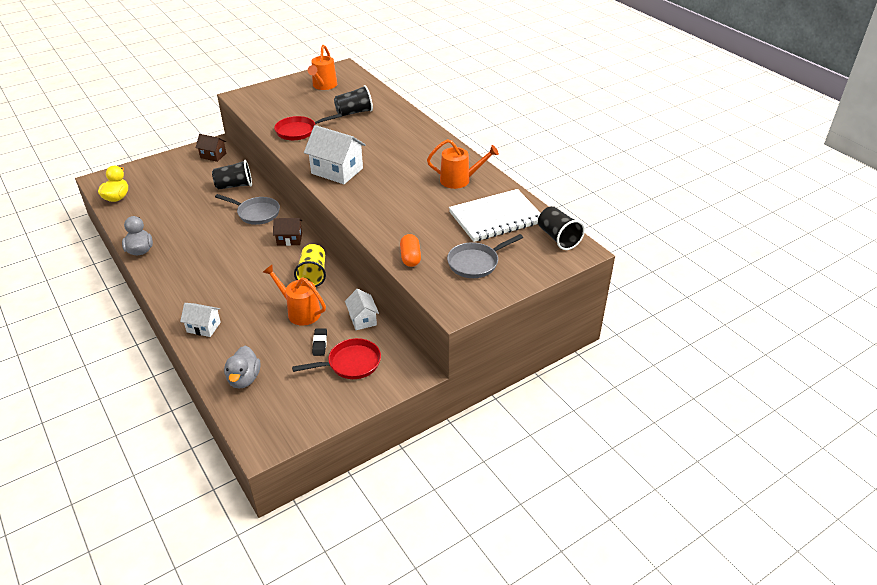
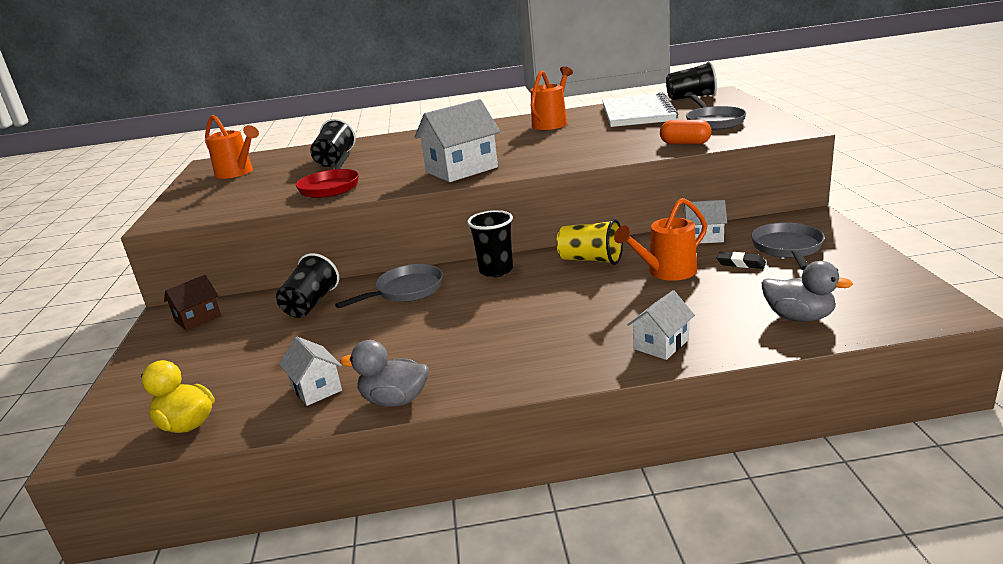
camera: 60 degrees left, 15 degrees down
brown house [273,218,302,246] -> black cup [467,210,513,277]
red pan [292,338,381,379] -> grey pan [751,222,825,270]
none -> white house [279,337,342,406]

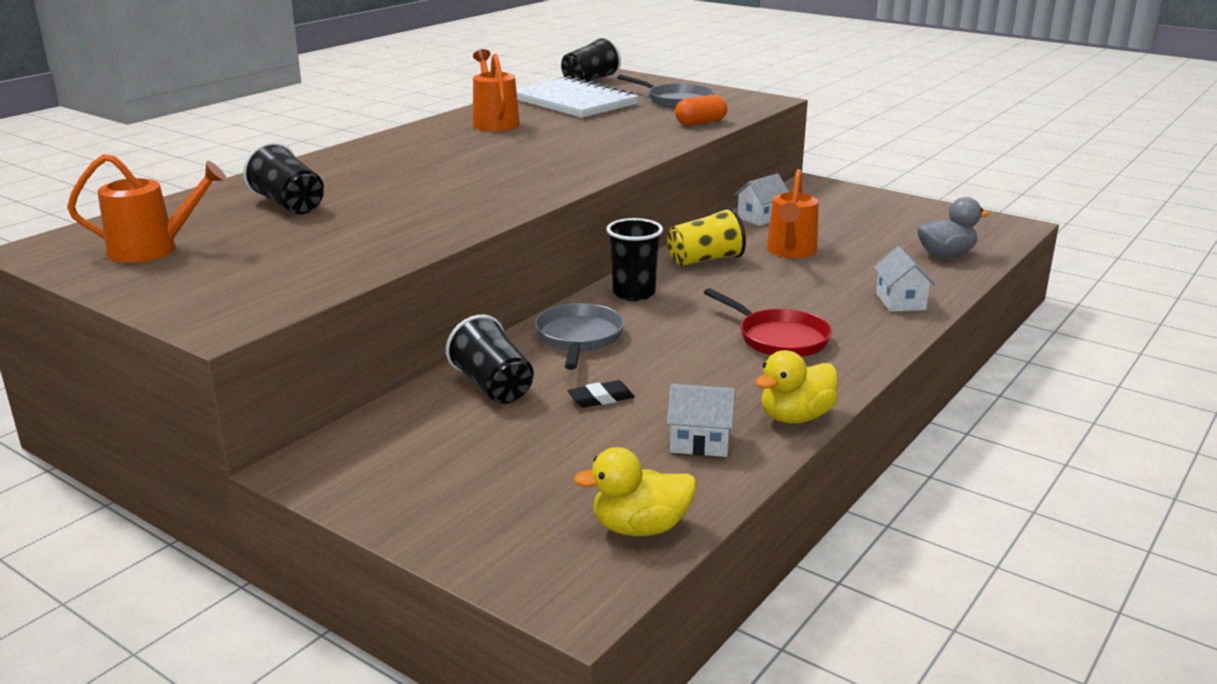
camera: 50 degrees left, 0 degrees up
brown house [164,275,221,331] -> none
red pan [296,152,359,198] -> red pan moved to [704,288,832,357]
grey duck [340,340,429,407] -> yellow duck [755,350,838,423]
white house [415,99,500,182] -> none
black eraser [717,252,766,269] -> black eraser moved to [567,380,635,408]
grey pan [751,222,825,270] -> none

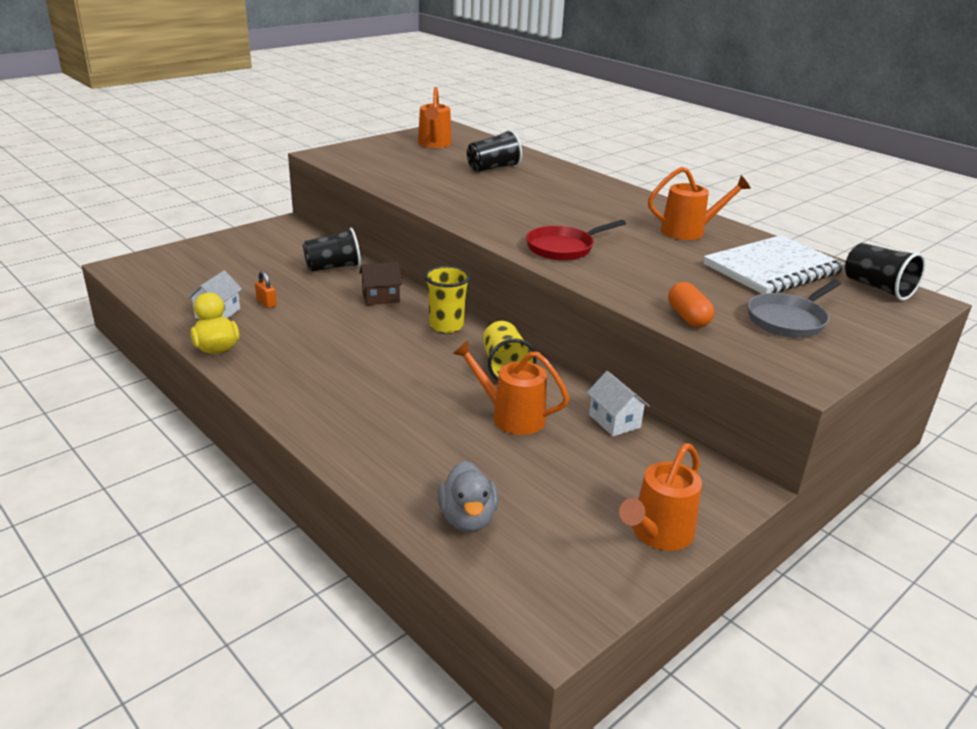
camera: 100 degrees right, 5 degrees up
grey pan [535,303,624,370] -> brown house [359,262,402,305]
black eraser [567,380,635,408] -> none
yellow duck [574,447,696,536] -> none
black cup [606,218,663,301] -> yellow cup [424,266,470,333]
red pan [704,288,832,357] -> red pan moved to [526,220,626,260]
white house [874,246,936,312] -> none
none -> orange padlock [255,271,277,308]
none -> orange watering can [619,443,702,551]

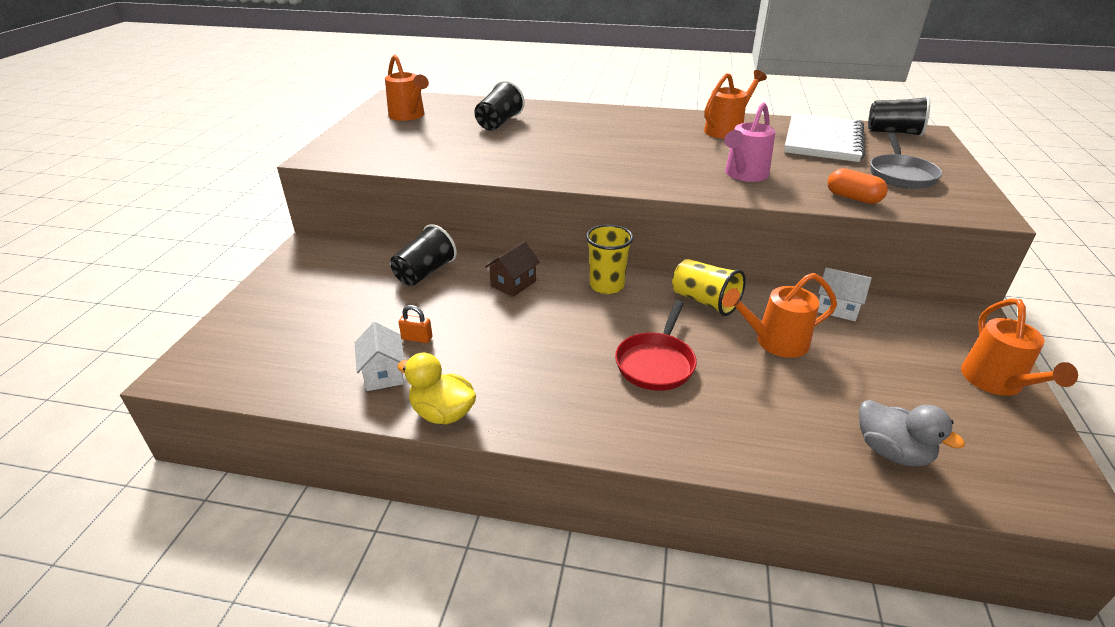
camera: 35 degrees left, 5 degrees up
red pan [526,220,626,260] -> red pan moved to [615,300,697,391]
none -> pink watering can [724,102,775,182]

